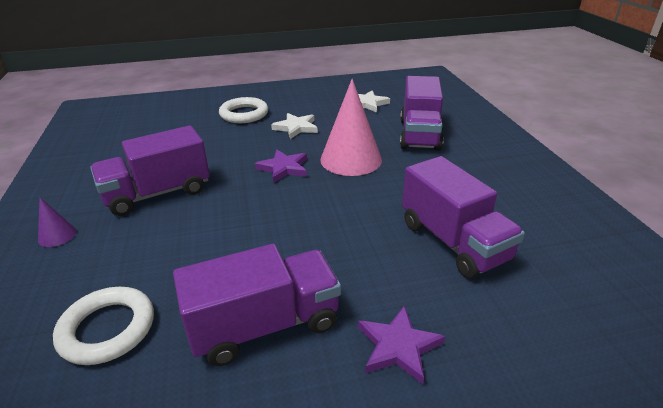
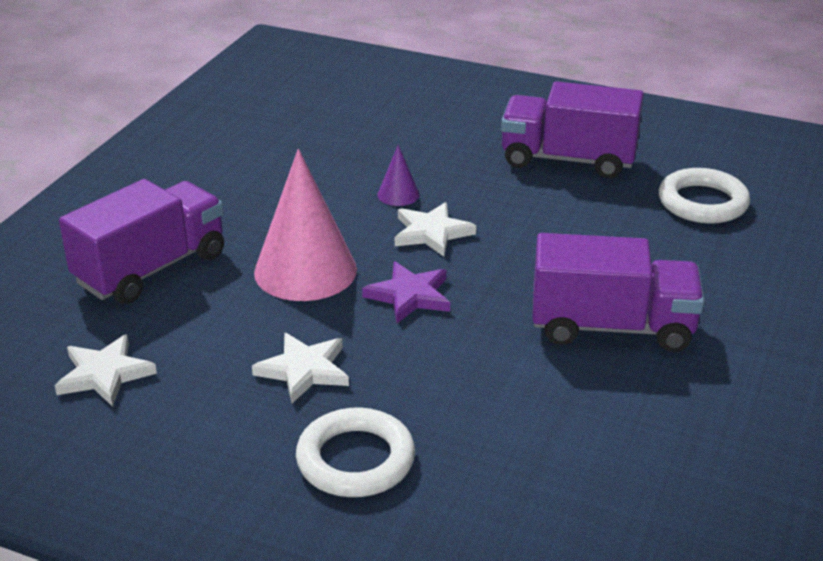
camera: 145 degrees left, 0 degrees up
purple cone [38,198,76,247] -> purple cone moved to [378,145,420,206]
purple star [358,305,445,384] -> none
purple truck [402,156,525,279] -> none
none -> white star [395,202,476,257]

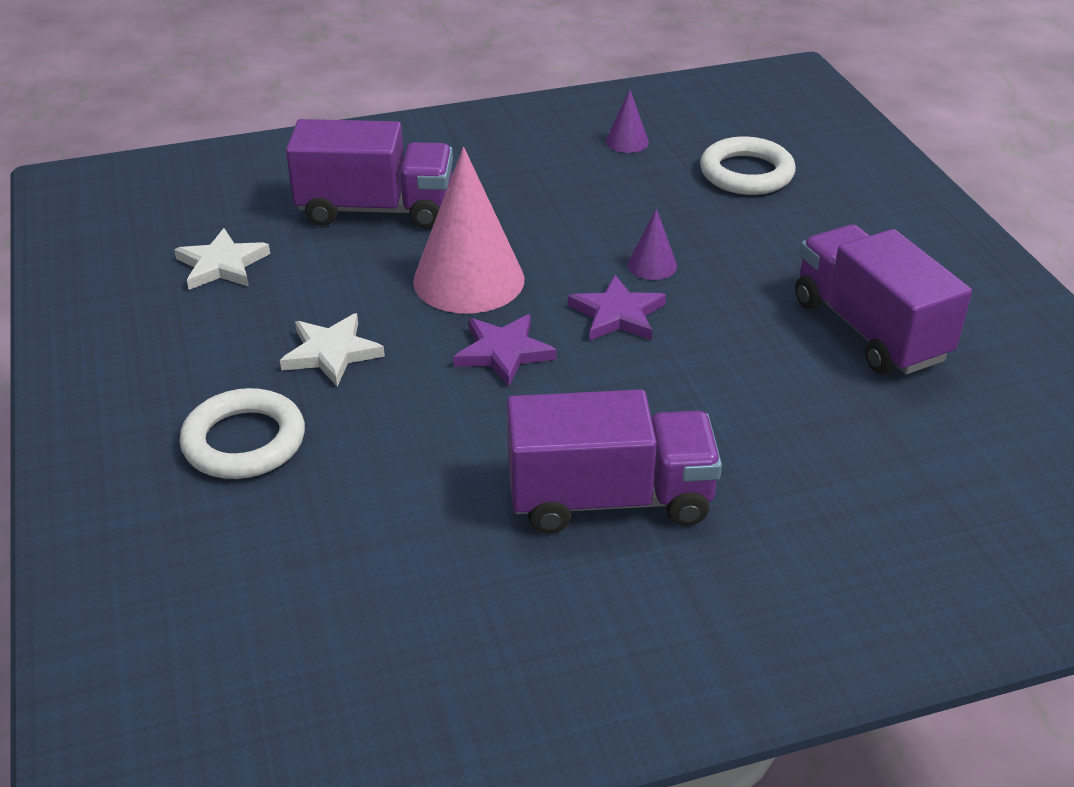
camera: 50 degrees right, 5 degrees up
white star [395,202,476,257] -> purple star [568,275,666,341]
purple truck [532,233,705,352] -> purple truck turned 60 degrees counterclockwise [507,389,722,533]
white ring [659,168,750,224] -> white ring moved to [700,136,796,195]
none -> purple cone [606,89,649,153]

